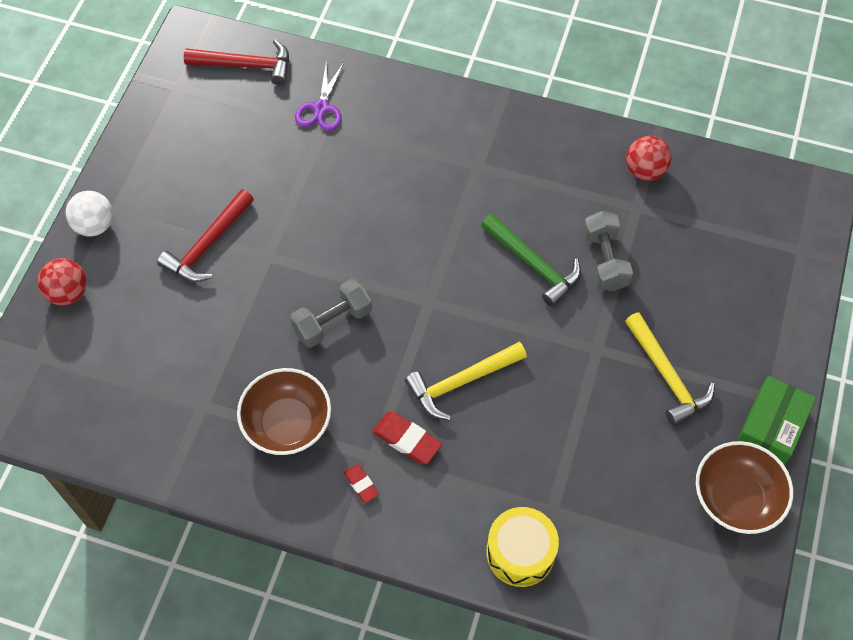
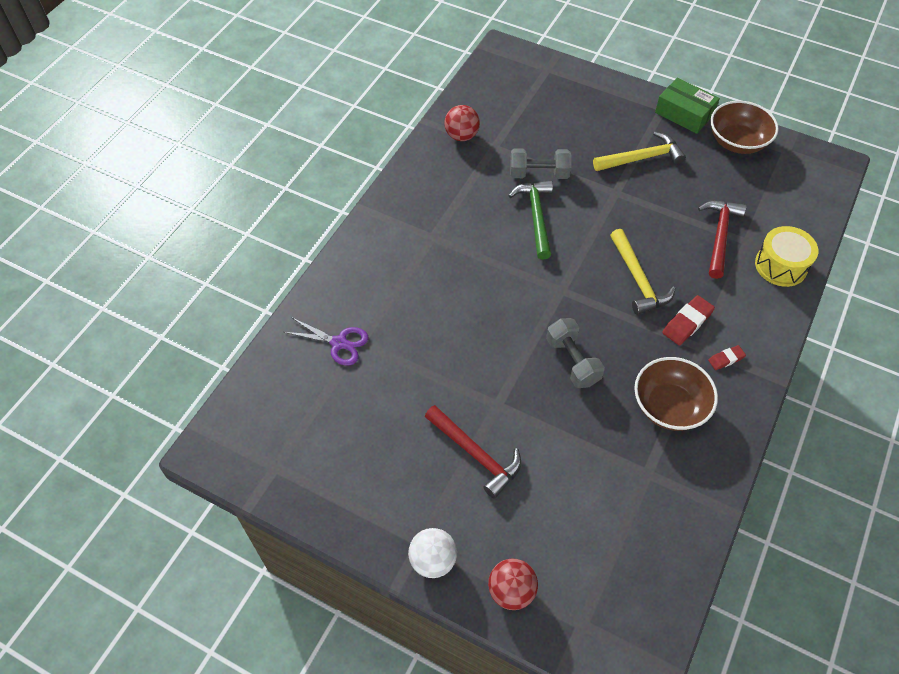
camera: 80 degrees left, 5 degrees down
red hammer [184,39,289,85] -> red hammer moved to [698,200,747,279]
green hammer [481,214,581,307] -> green hammer turned 60 degrees counterclockwise [509,180,553,260]

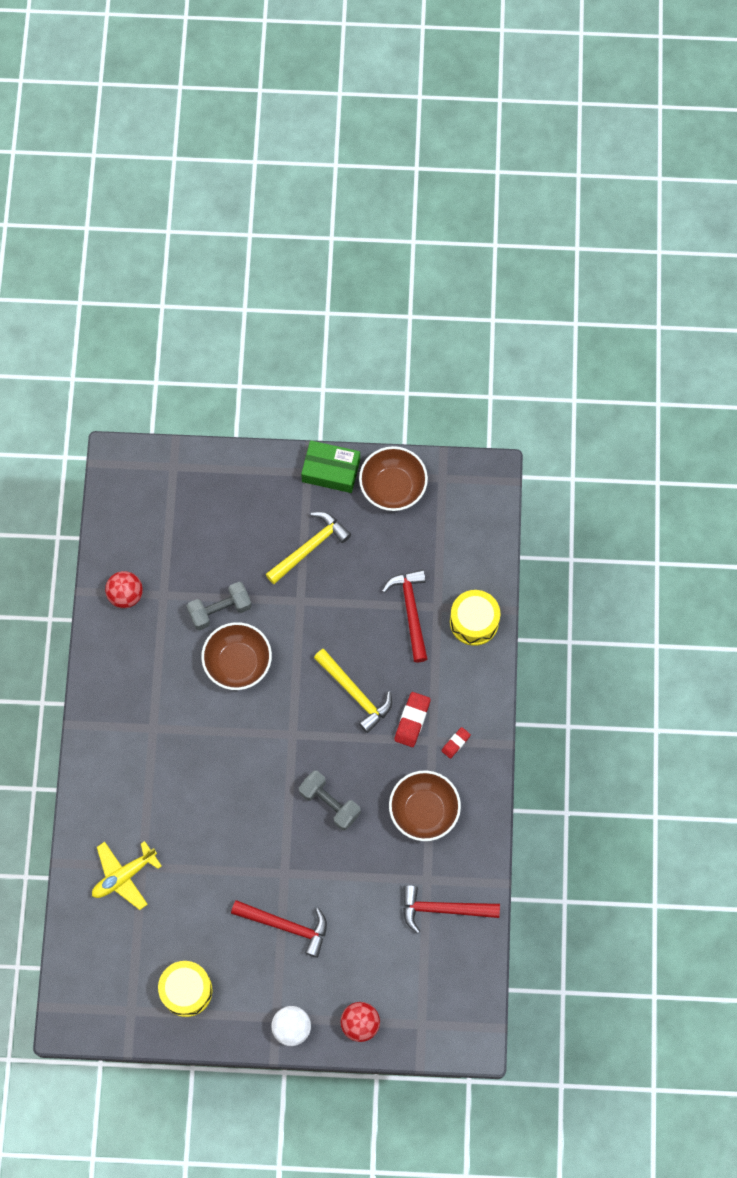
camera: 25 degrees left, 15 degrees up
purple scissors [284,317,368,366] -> yellow plane [92,841,162,910]
green hammer [509,180,553,260] -> brown bowl [201,622,272,690]
none -> yellow drum [158,961,213,1017]
none -> red hammer [403,885,500,934]

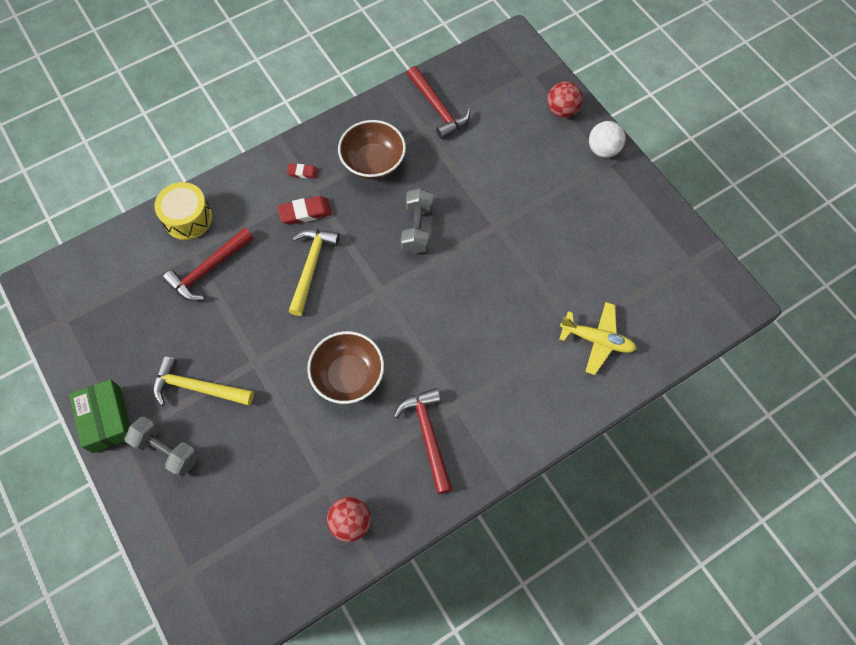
camera: 125 degrees left, 5 degrees down
yellow drum [158,961,213,1017] -> none
grey dumbbell [187,582,252,630] -> grey dumbbell moved to [124,417,199,477]
red hammer [231,900,327,958] -> red hammer moved to [394,388,453,494]
brown bowl [359,446,428,511] -> none

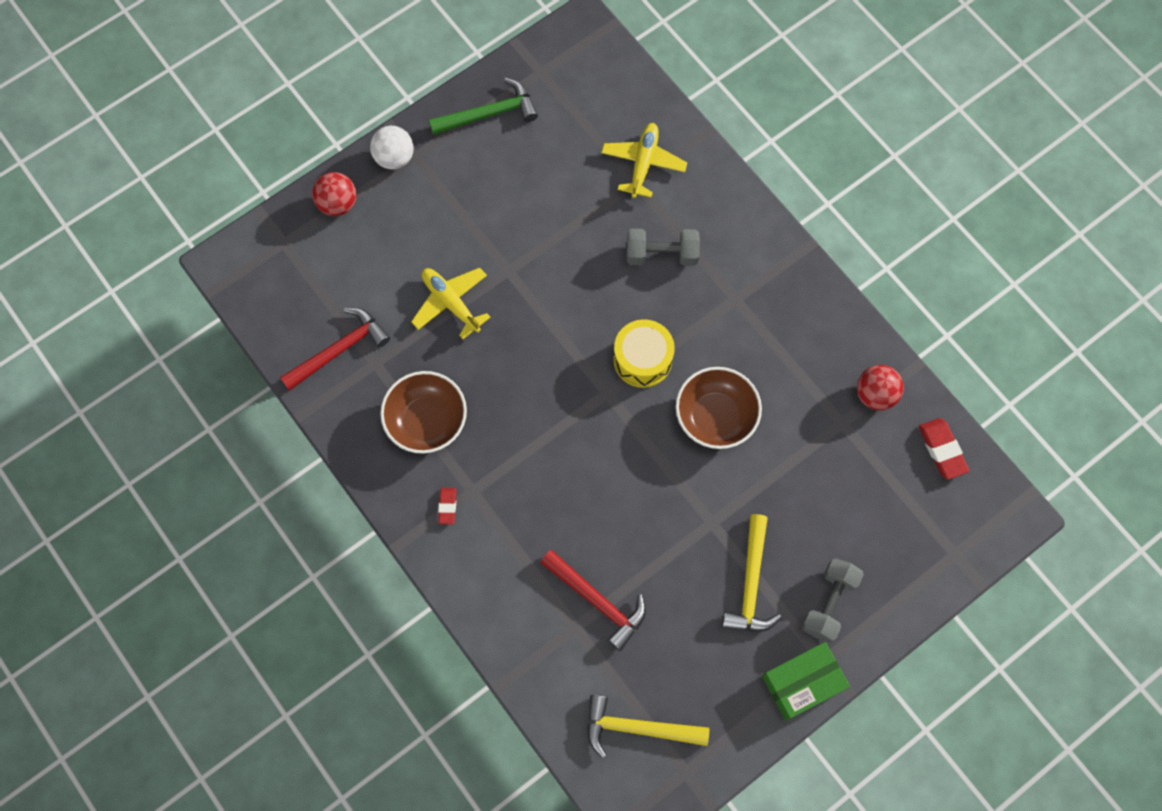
camera: 95 degrees left, 5 degrees up
yellow drum [154,182,213,240] -> yellow drum moved to [613,319,675,388]
red eraser [278,196,332,225] -> red eraser moved to [919,418,969,480]
yellow hammer [288,229,340,316] -> yellow hammer moved to [587,695,709,758]
red hammer [394,388,453,494] -> none
grey dumbbell [401,188,433,254] -> grey dumbbell moved to [627,229,700,266]
none -> yellow plane [411,268,491,339]
none -> green hammer [429,78,538,135]

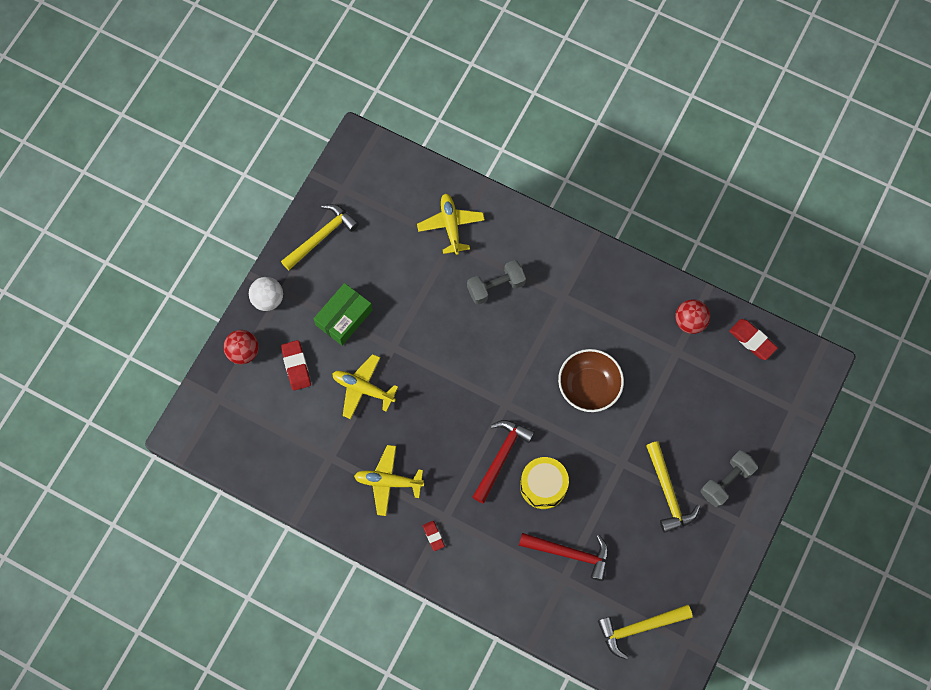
camera: 25 degrees left, 0 degrees up
red hammer [280,308,390,391] -> red hammer moved to [472,420,535,503]
brown bowl [380,371,467,454] -> yellow plane [354,445,424,516]
green hammer [429,78,538,135] -> yellow hammer [281,204,359,270]
yellow drum [613,319,675,388] -> yellow drum moved to [520,457,569,509]
green box [762,642,850,721] -> green box moved to [313,283,373,345]
grey dumbbell [801,558,864,643] -> grey dumbbell turned 45 degrees clockwise [701,450,758,508]
none -> red eraser [281,340,311,391]

